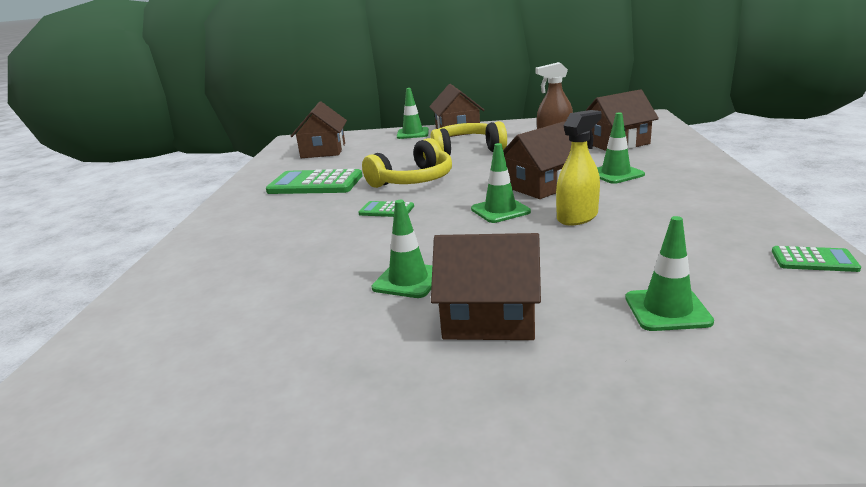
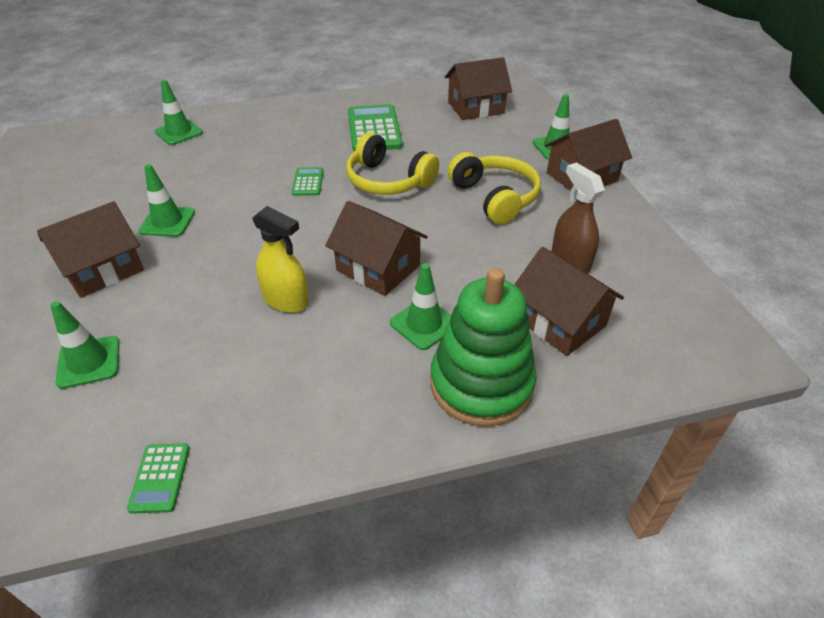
camera: 70 degrees right, 20 degrees up
brown house [431,233,541,340] -> brown house turned 60 degrees clockwise [37,201,144,298]
green traffic cone [471,143,531,223] -> green traffic cone moved to [155,80,203,145]
none -> green stacking toy [430,268,537,426]

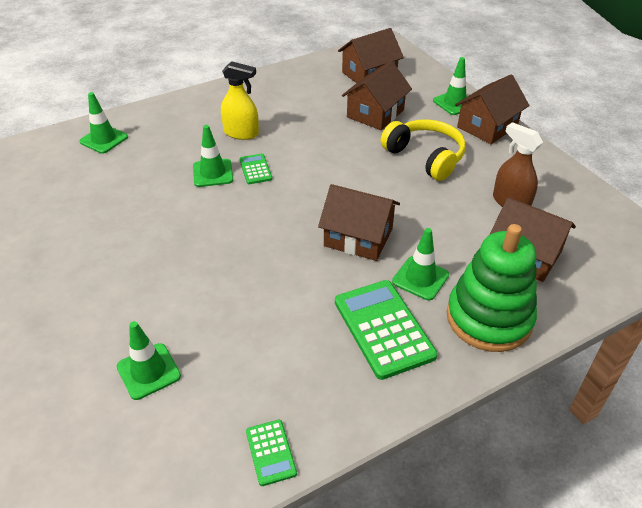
camera: 15 degrees left, 0 degrees up
brown house [37,201,144,298] -> brown house moved to [342,61,412,130]
green traffic cone [139,164,195,237] -> green traffic cone moved to [193,125,233,187]
yellow spray bottle [252,206,309,313] -> yellow spray bottle moved to [221,61,259,140]
yellow headphones [346,132,439,195] -> none
green calculator [348,104,403,151] -> green calculator moved to [335,280,437,380]

